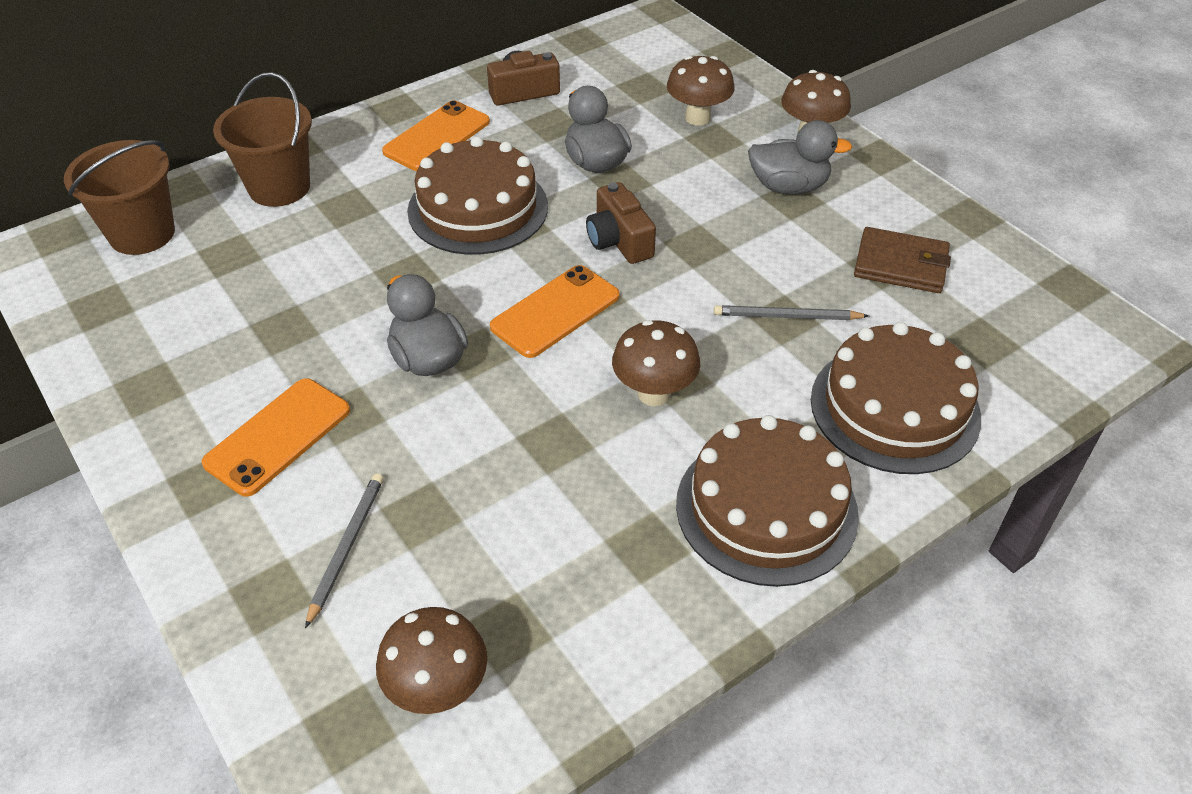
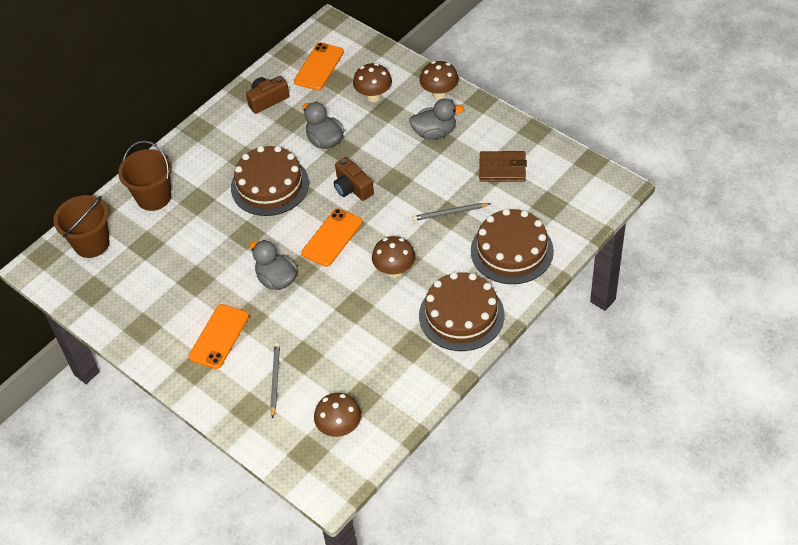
camera: 10 degrees left, 5 degrees up
orange phone [382,100,490,171] -> orange phone moved to [294,42,344,90]

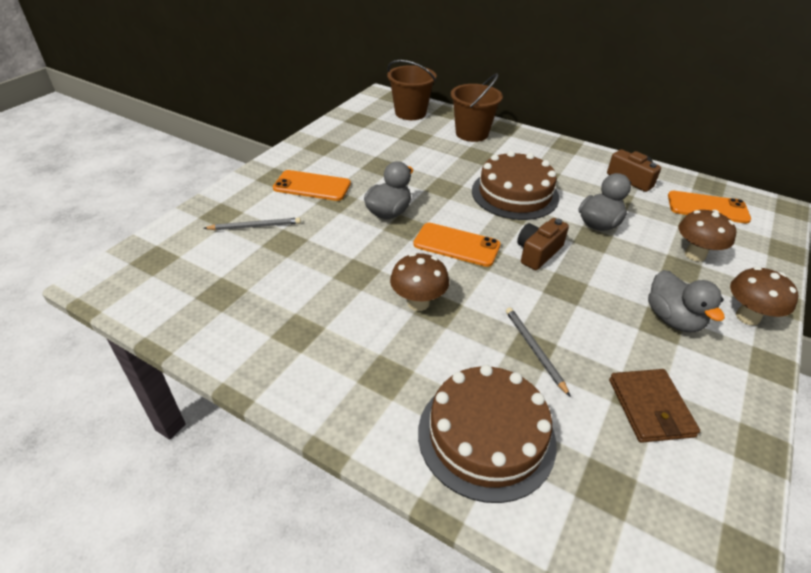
camera: 75 degrees right, 10 degrees down
brown mushroom [314,393,361,437] -> none
brown cake [419,272,504,351] -> none

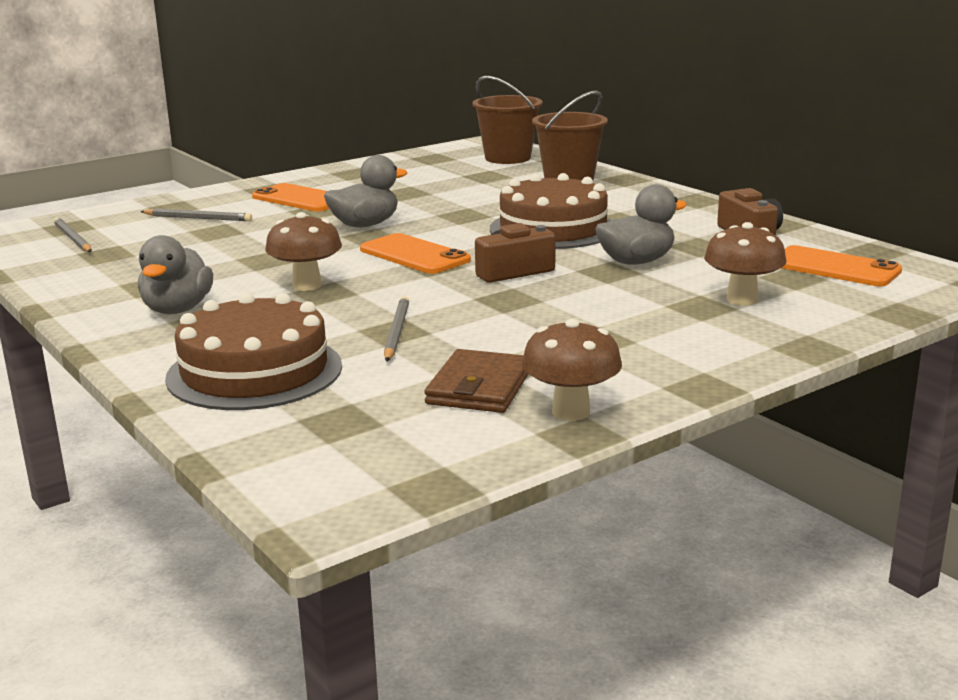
camera: 25 degrees right, 20 degrees down
grey duck [648,270,725,332] -> grey duck moved to [138,235,213,314]
brown mushroom [730,267,798,326] -> brown mushroom moved to [522,319,622,421]
none -> grey pencil [53,217,92,252]

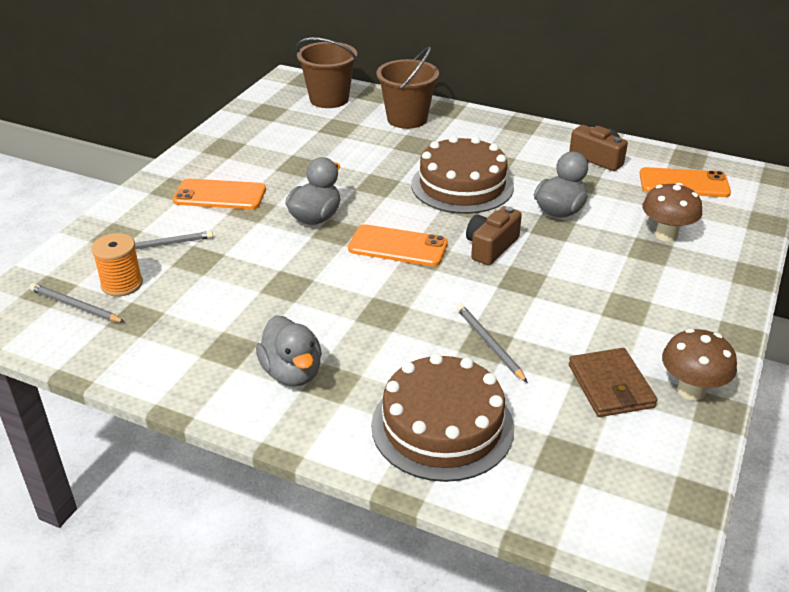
camera: 30 degrees left, 15 degrees up
brown mushroom [265,212,342,291] -> none
none -> orange spool [91,233,143,297]

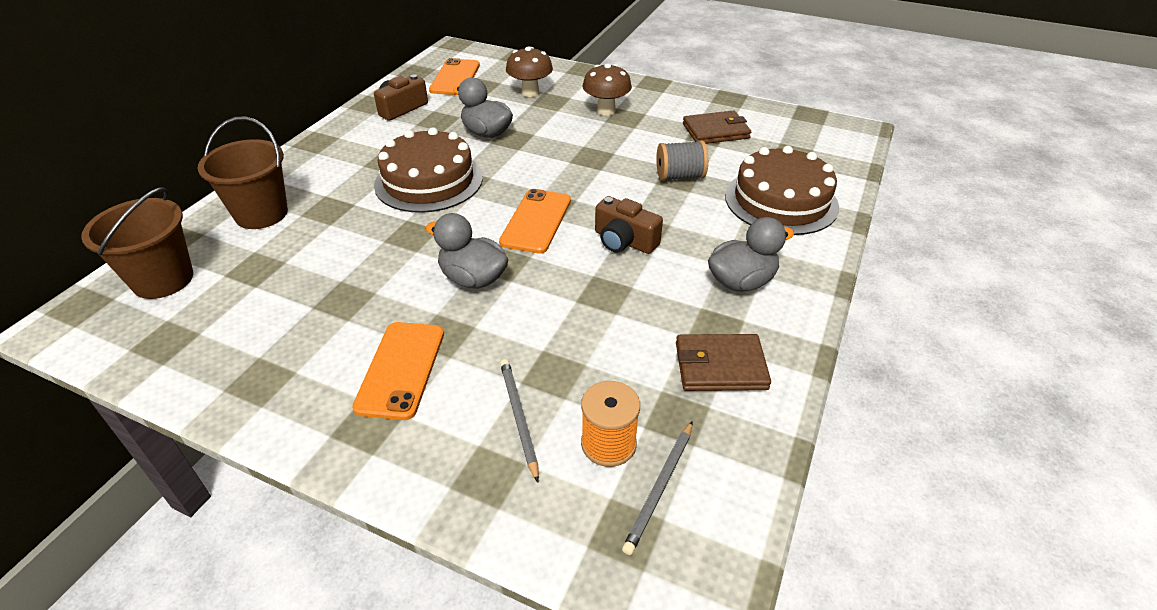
camera: 90 degrees left, 5 degrees up
grey pencil [457,304,528,383] -> grey spool [656,141,708,181]
brown camera [466,206,522,265] -> brown camera moved to [595,196,663,254]
brown mushroom [662,329,737,400] -> brown mushroom moved to [583,63,632,116]
none -> brown wallet [676,334,771,391]

